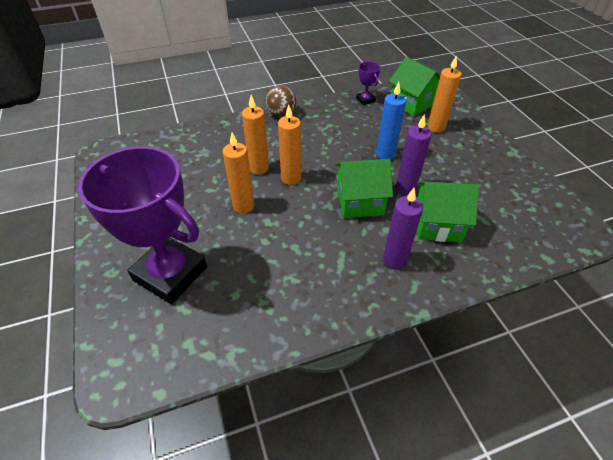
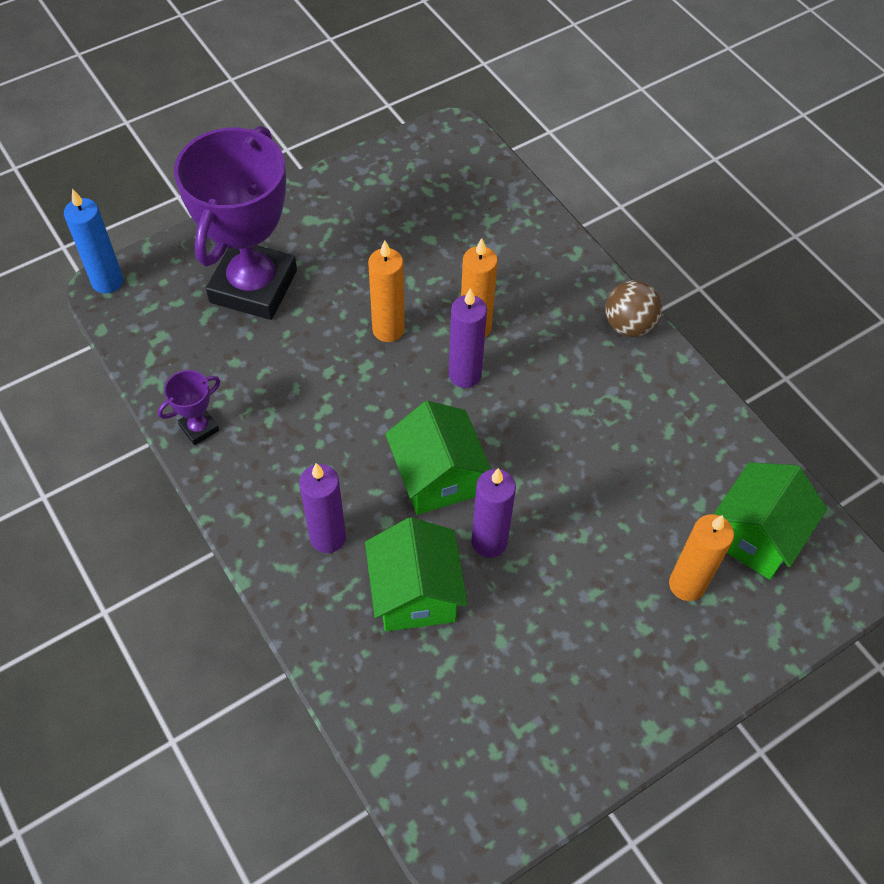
camera: 75 degrees right, 10 degrees up
orange candle [278,105,301,185] -> purple candle [449,288,487,388]
purple trophy [356,62,381,105] -> purple trophy moved to [158,370,220,445]
blue candle [376,82,406,160] -> blue candle moved to [64,189,123,294]

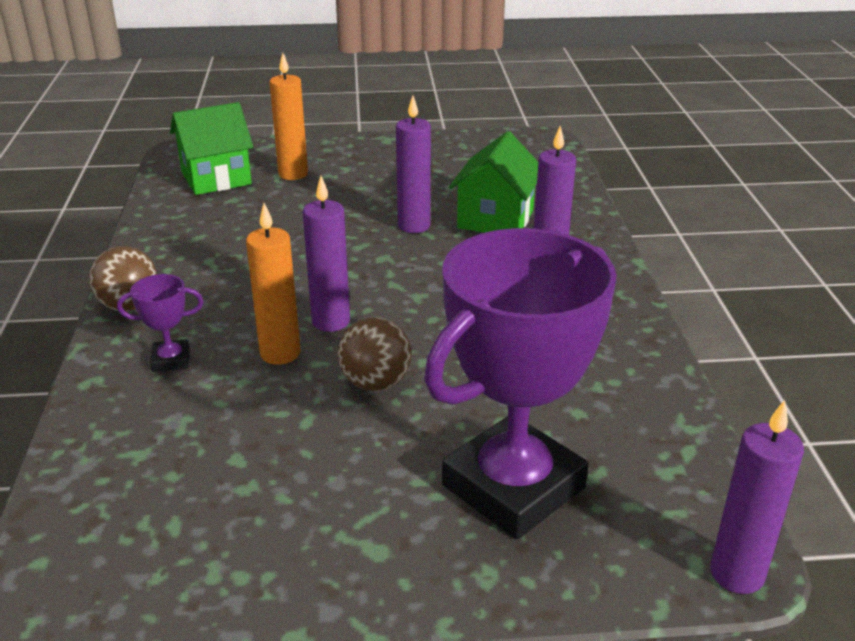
camera: 150 degrees left, 25 degrees down
blue candle [64,189,123,294] -> purple candle [710,400,804,594]
purple trophy [158,370,220,445] -> purple trophy moved to [117,274,204,372]
orange candle [368,241,405,342] -> brown ball [338,317,412,391]
green house [385,401,491,515] -> none

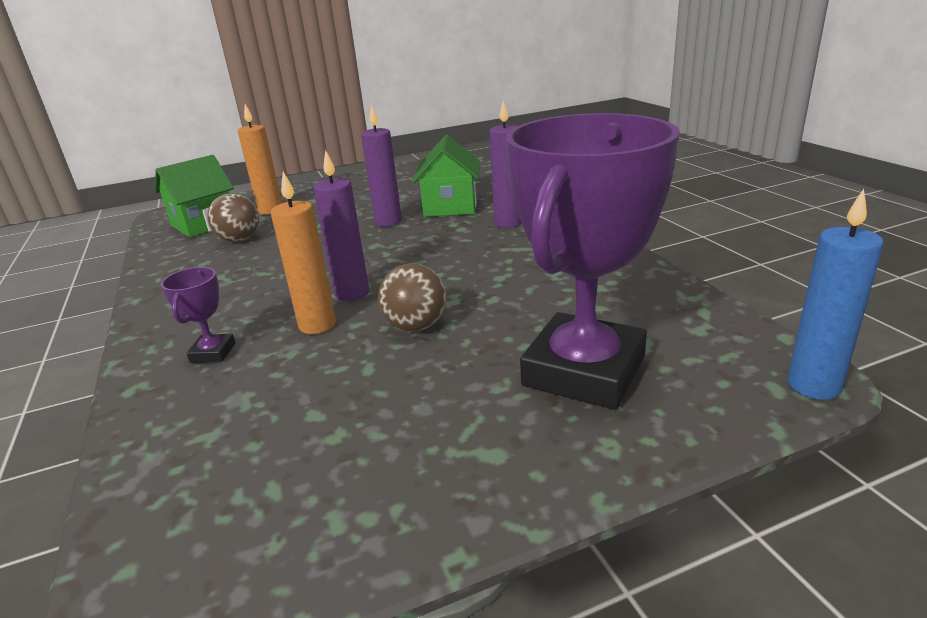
camera: 15 degrees left, 5 degrees down
brown ball [89,246,157,311] -> brown ball moved to [207,193,259,242]
purple trophy [117,274,204,372] -> purple trophy turned 60 degrees counterclockwise [161,267,235,363]
purple candle [710,400,804,594] -> blue candle [787,189,884,400]

